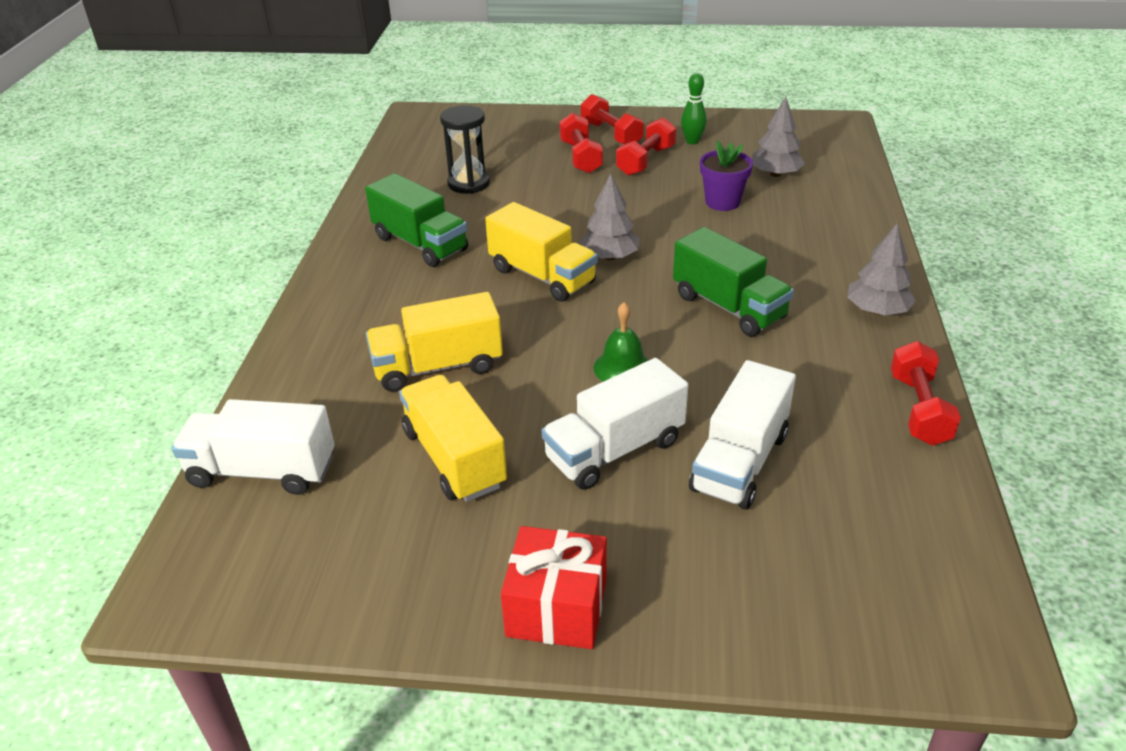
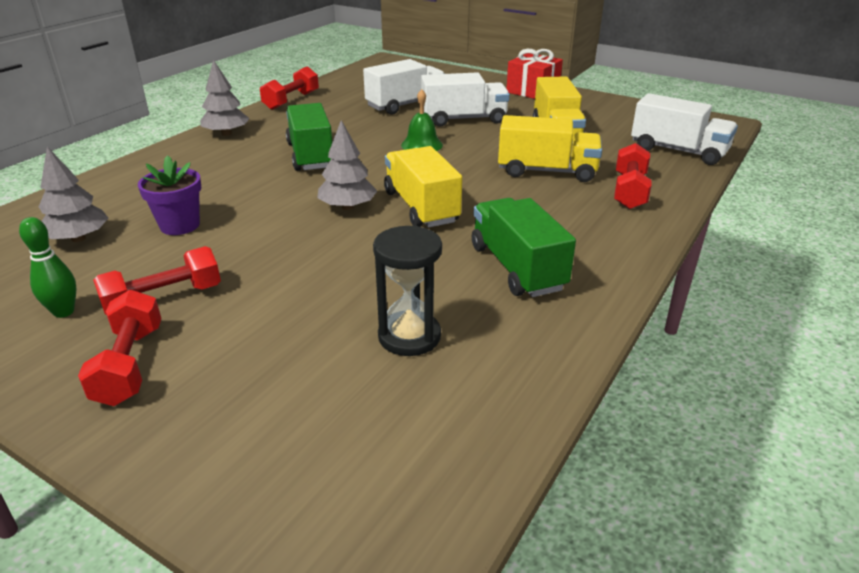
camera: 155 degrees left, 5 degrees down
red dumbbell [559,113,603,173] -> red dumbbell moved to [614,143,652,209]

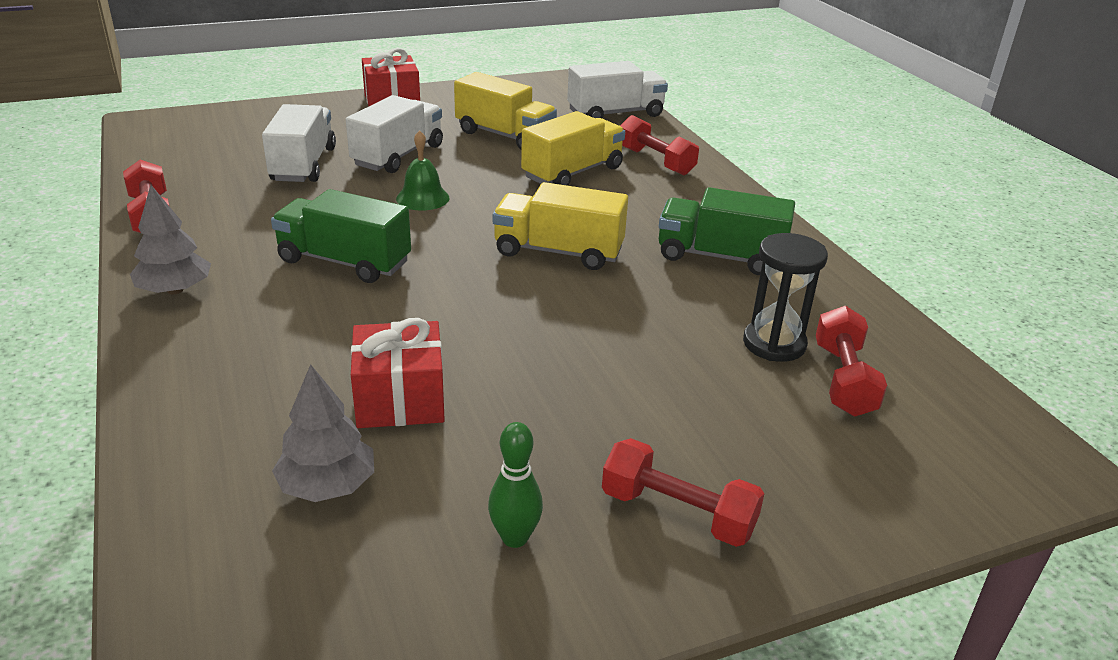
camera: 55 degrees left, 0 degrees up
red dumbbell [93,246,221,315] -> red dumbbell moved to [816,306,887,416]
purple flower pot [138,155,202,235] -> red gift [351,318,445,428]
grey tree [317,120,377,210] -> none

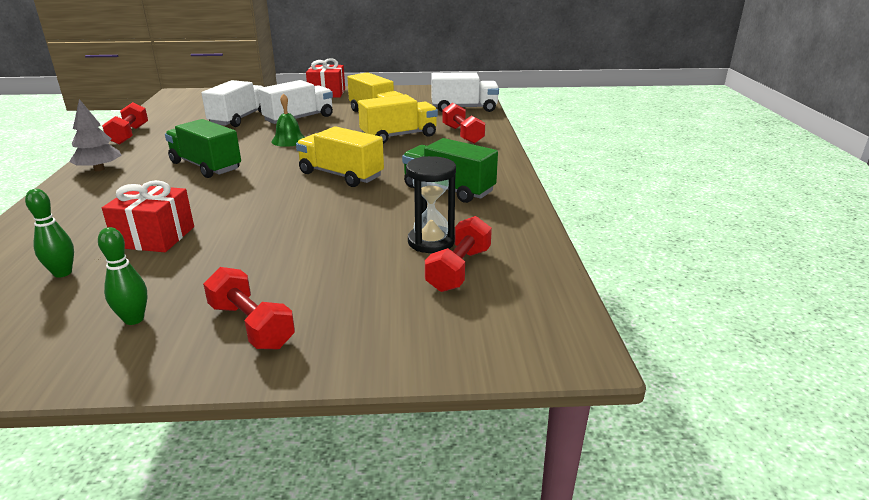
camera: 20 degrees right, 5 degrees down
grey tree [272,364,374,502] -> green bowling pin [25,189,74,278]

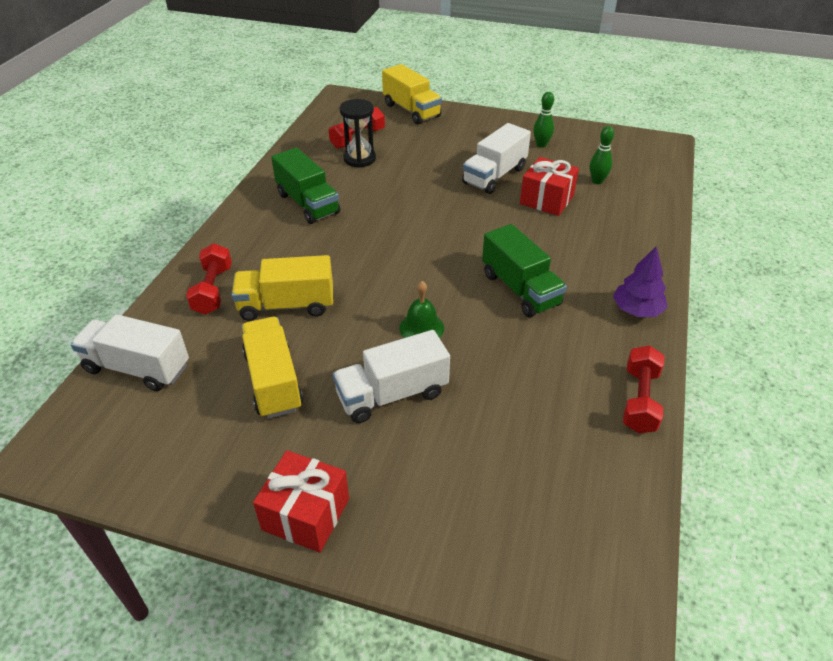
camera: 160 degrees left, 15 degrees up
grey tree [69,99,122,171] -> purple tree [613,246,667,317]
white truck [201,80,263,127] -> white truck moved to [462,123,531,194]
red dumbbell [203,267,295,349] -> none
yellow truck [296,126,384,187] -> yellow truck moved to [382,64,442,124]

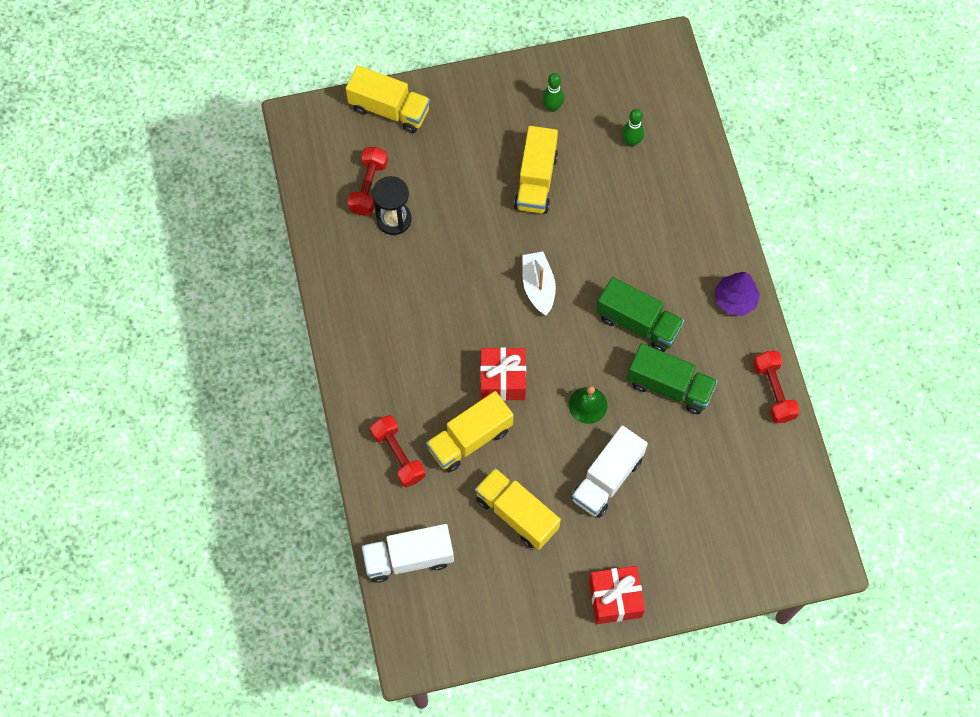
camera: 30 degrees left, 25 degrees up
green truck [271,148,340,224] -> green truck moved to [627,343,718,414]
white truck [462,123,531,194] -> yellow truck [514,126,558,214]
red gift [520,157,579,216] -> red gift moved to [480,347,526,401]
none -> white boat [522,252,556,315]

